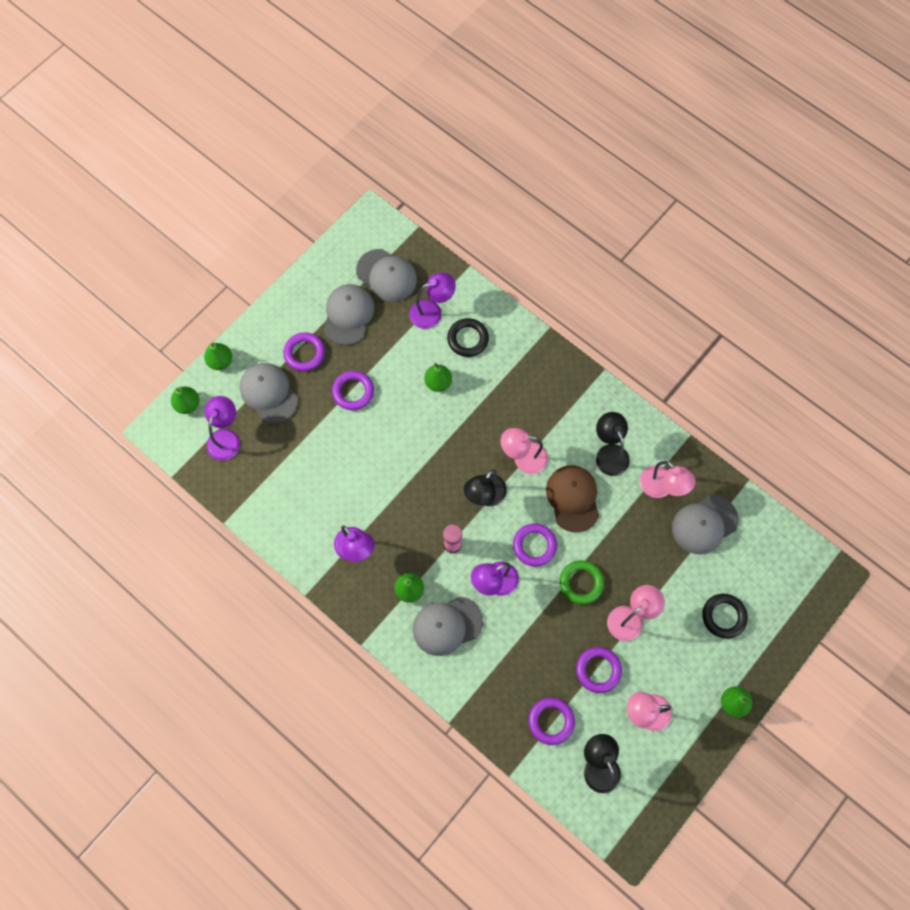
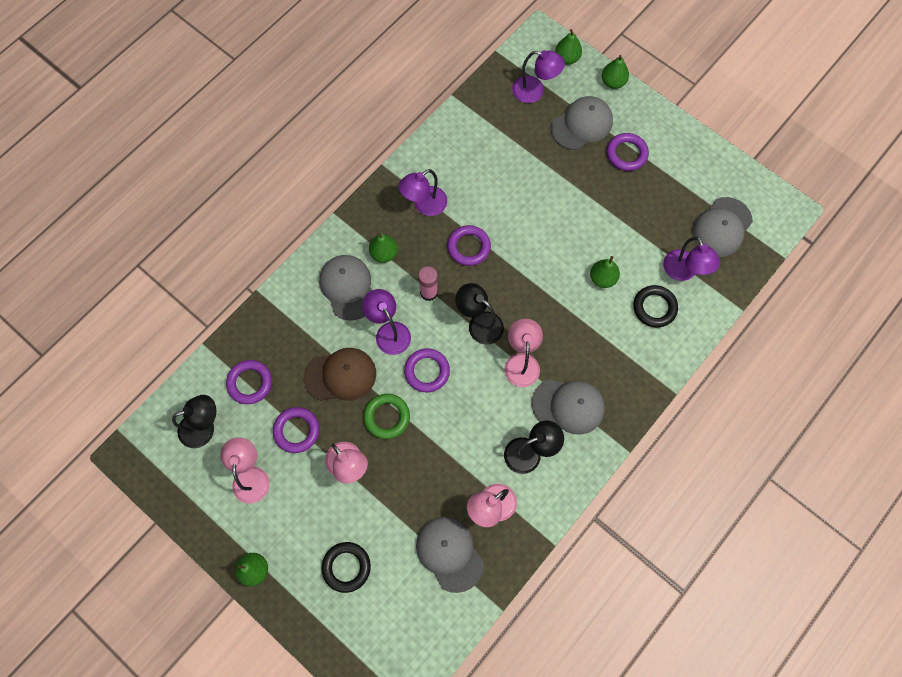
camera: 90 degrees right, 0 degrees up
grey cap [324,284,375,345] -> grey cap moved to [532,379,605,435]
purple ring [332,371,374,410] -> purple ring moved to [447,225,491,266]
brown cap [546,465,599,532] -> brown cap moved to [304,348,376,401]

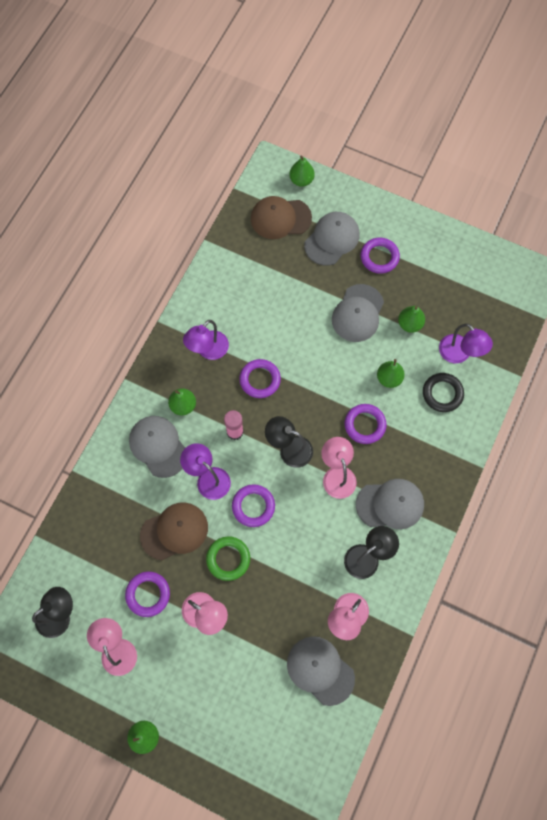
camera: 15 degrees left, 0 degrees up
purple ring [226,360,272,404] -> purple ring moved to [345,404,387,444]
black ring [321,542,371,593] -> none
purple lamp [512,50,565,103] -> brown cap [251,196,312,239]
green pear [602,55,629,89] -> green pear moved to [398,306,425,333]
grey cap [692,197,753,257] -> grey cap moved to [332,284,384,342]

